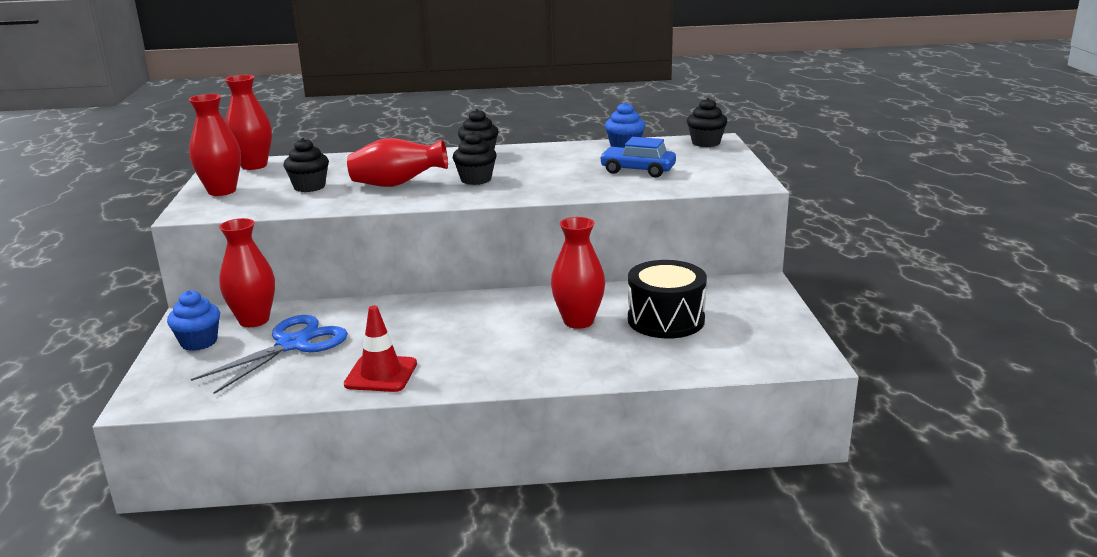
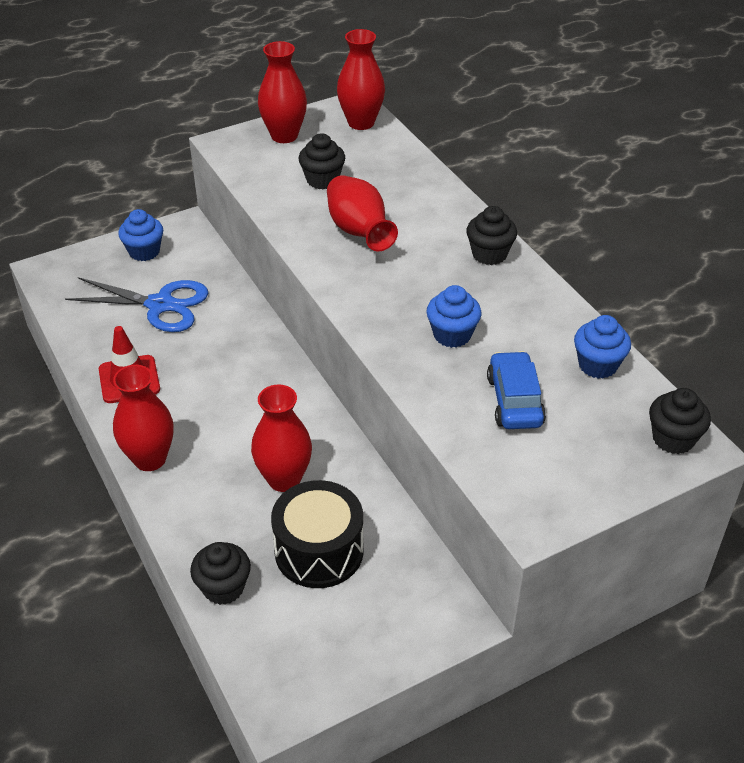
camera: 65 degrees right, 20 degrees up
red vase [219,218,275,327] -> red vase moved to [113,365,174,471]
black cupcake [453,131,497,185] -> black cupcake moved to [190,542,251,605]
none -> blue cupcake [427,285,482,348]

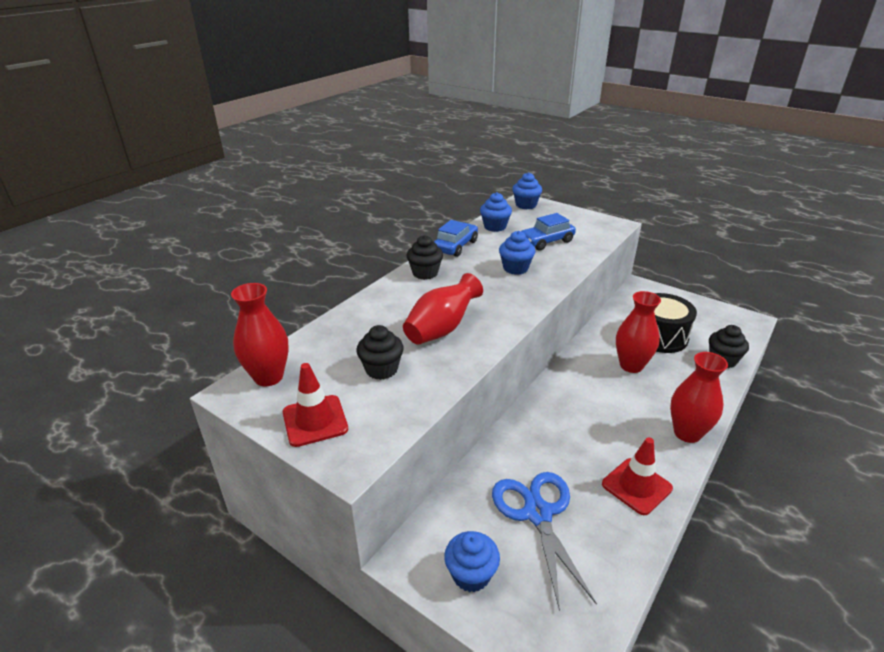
camera: 115 degrees left, 10 degrees down
red vase [258,41,307,143] -> red traffic cone [283,363,348,447]
black cupcake [649,388,711,454] -> blue cupcake [512,172,542,209]
none -> blue car [434,220,478,257]

